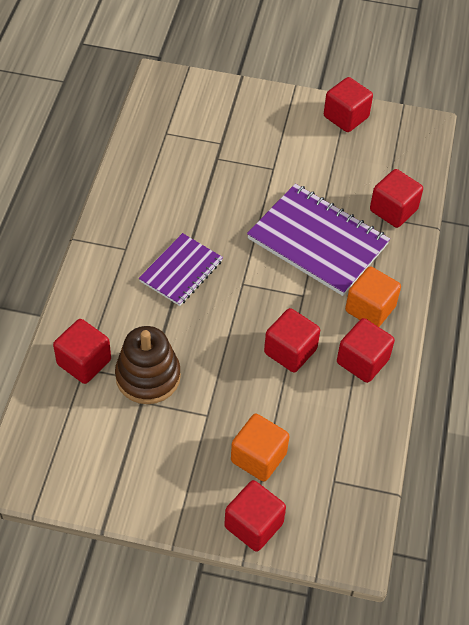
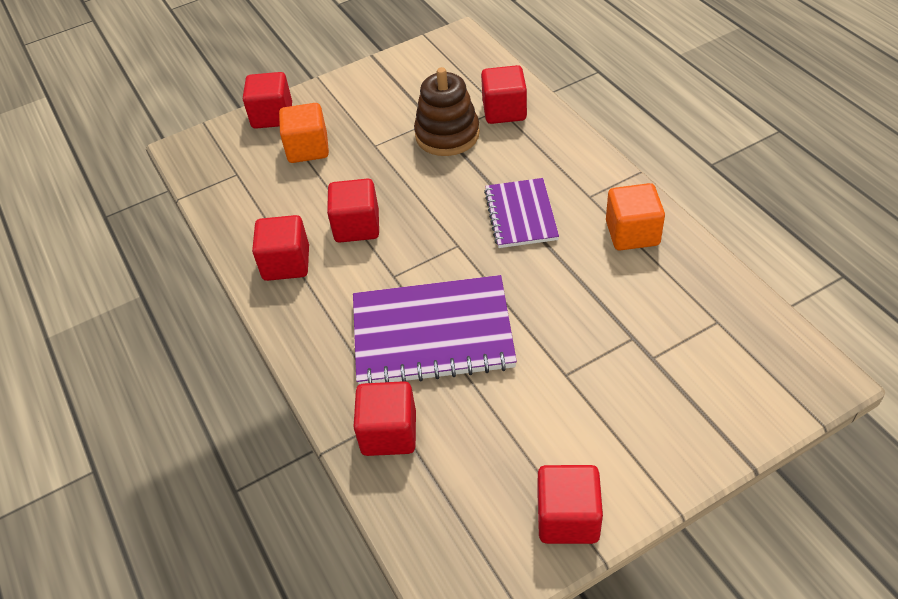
camera: 145 degrees right, 5 degrees down
orange cube [345,267,401,327] -> orange cube moved to [606,183,665,250]

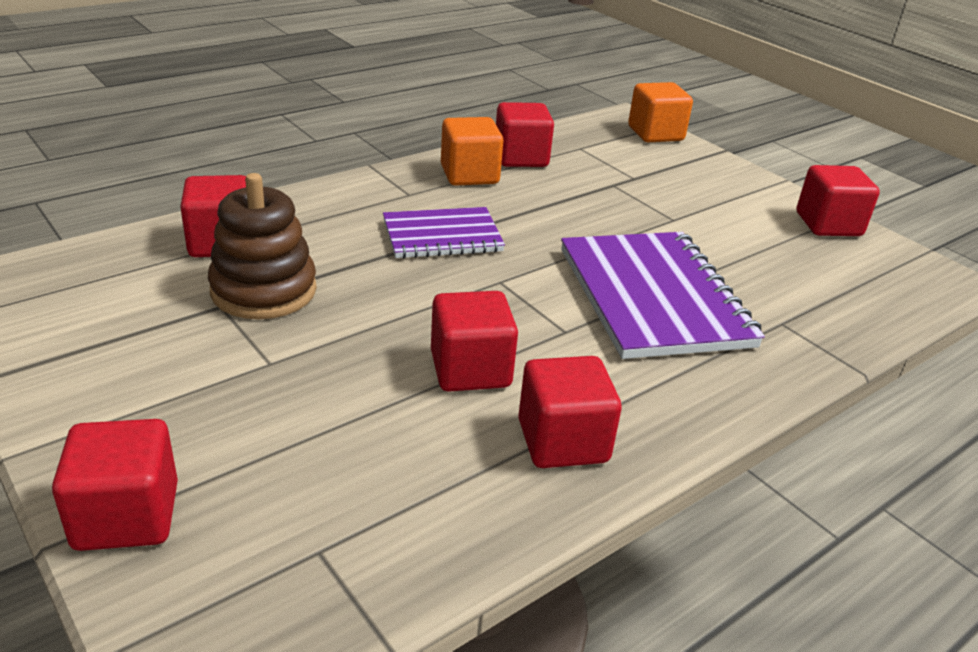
camera: 105 degrees left, 15 degrees down
orange cube [279,103,329,163] -> orange cube moved to [628,82,693,142]
red cube [354,381,416,456] -> red cube moved to [496,102,554,167]

